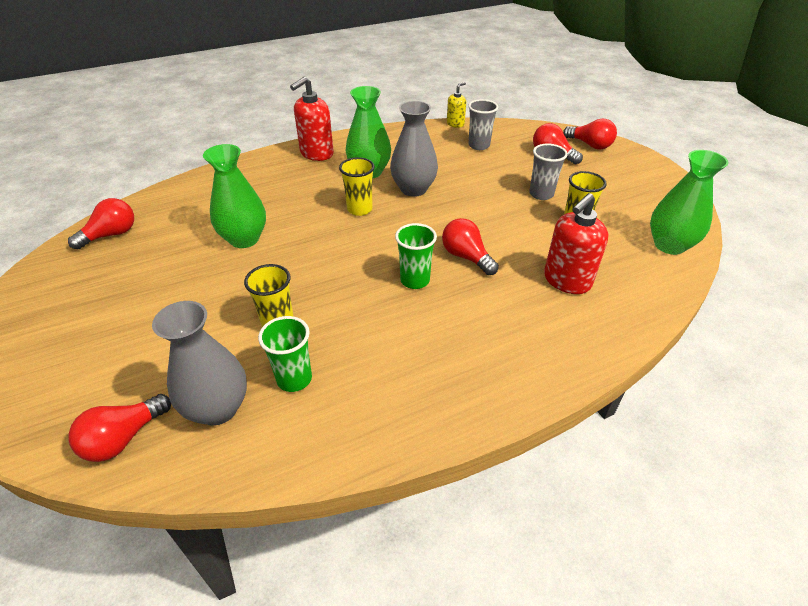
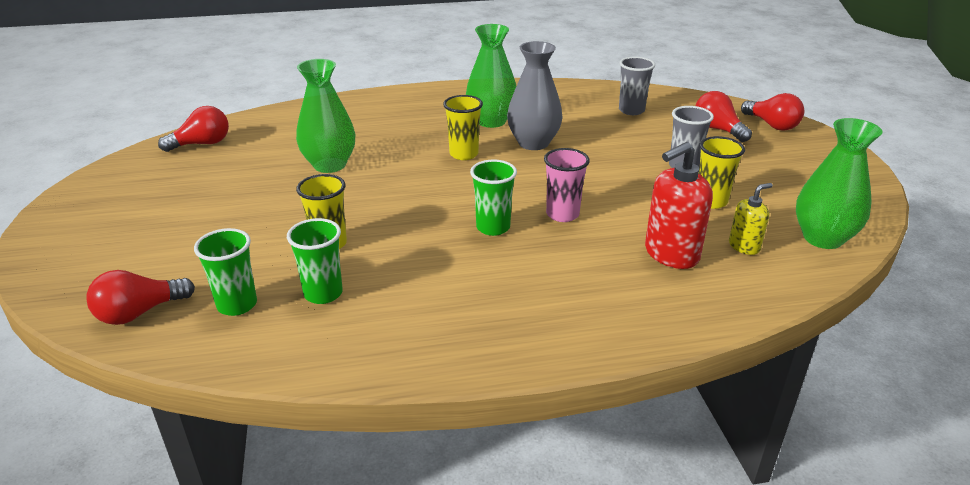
camera: 15 degrees right, 10 degrees down
grey vase [152,301,247,425] -> green cup [194,228,257,316]
red soap dispenser [290,77,334,161] -> none
red light bulb [442,218,499,275] -> pink cup [544,148,590,222]
yellow soap dispenser [447,82,466,128] -> yellow soap dispenser moved to [729,183,773,255]

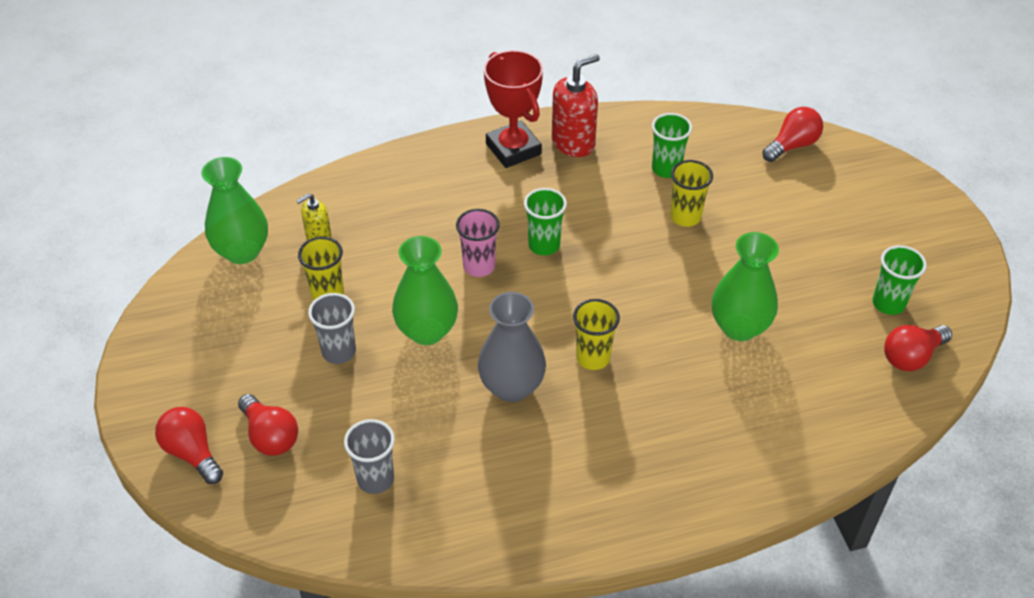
camera: 175 degrees right, 15 degrees up
green cup [194,228,257,316] -> green cup moved to [872,245,927,315]
green vase [466,24,516,128] -> green vase moved to [392,236,458,345]
red soap dispenser [645,142,713,269] -> red soap dispenser moved to [552,54,600,157]
none -> red trophy [484,50,543,168]

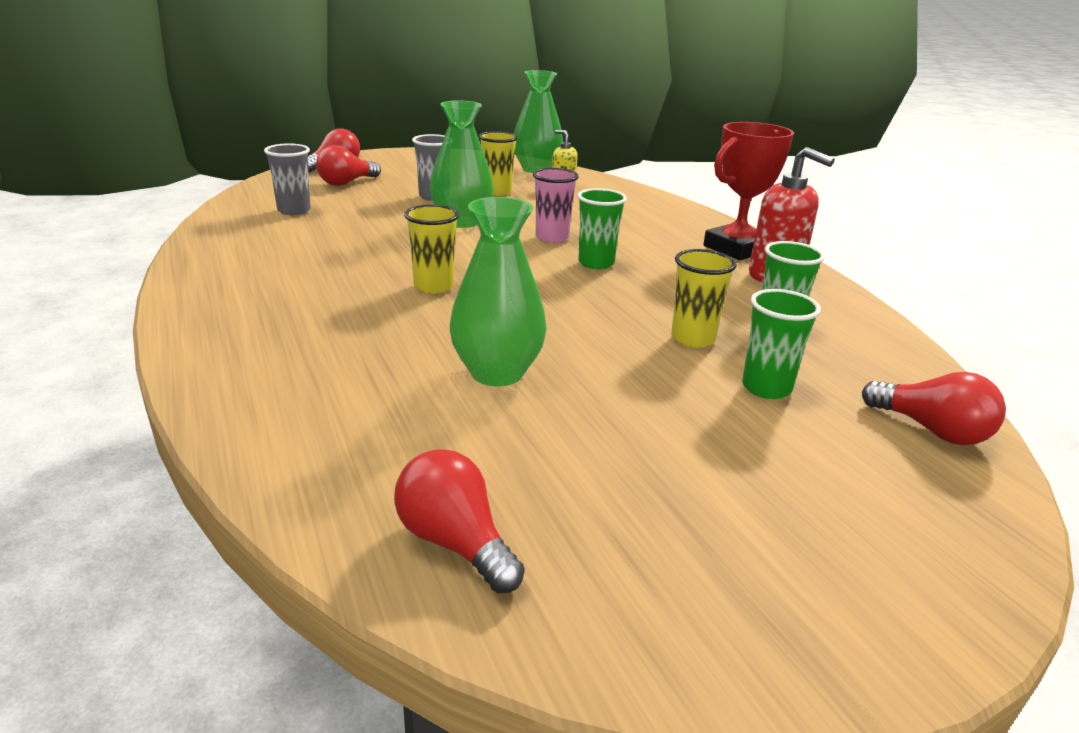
camera: 80 degrees right, 20 degrees down
grey vase [478,292,546,402] -> none
green cup [872,245,927,315] -> green cup moved to [742,289,821,399]

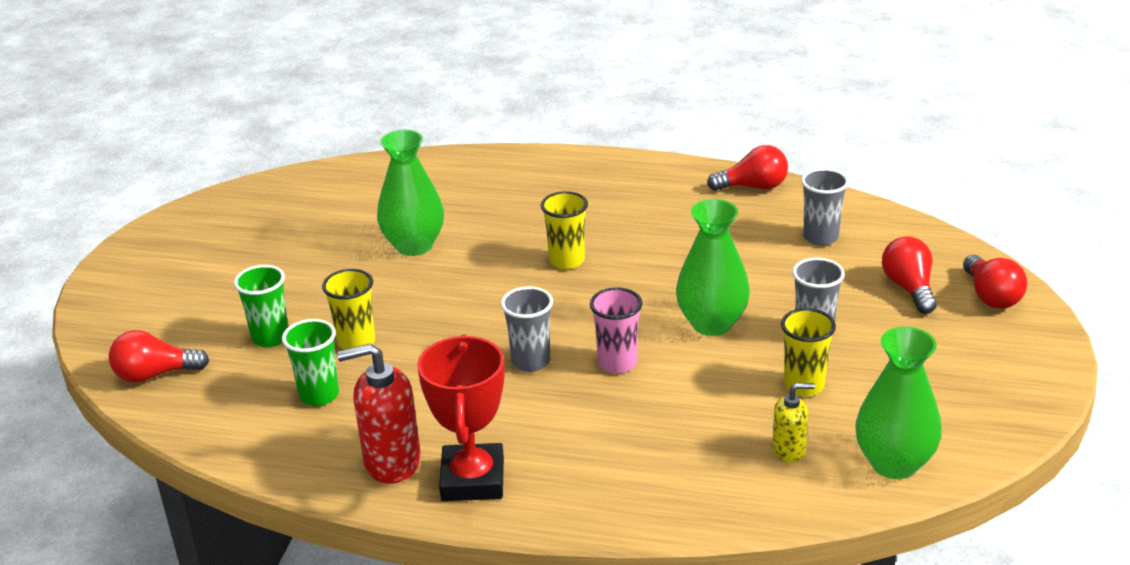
camera: 130 degrees right, 5 degrees up
red light bulb [394,449,525,593] -> red light bulb moved to [707,145,788,191]
green cup [577,188,627,269] -> grey cup [501,286,553,372]

